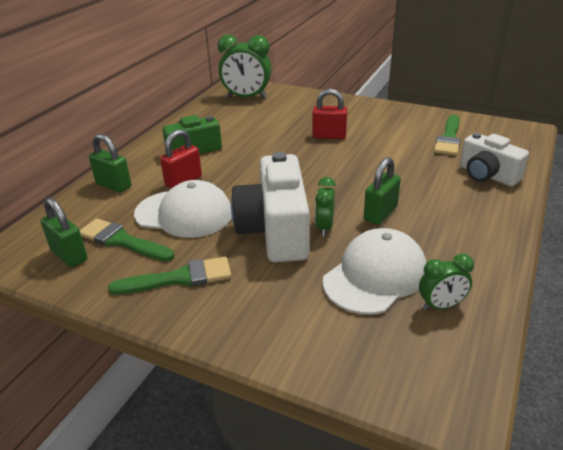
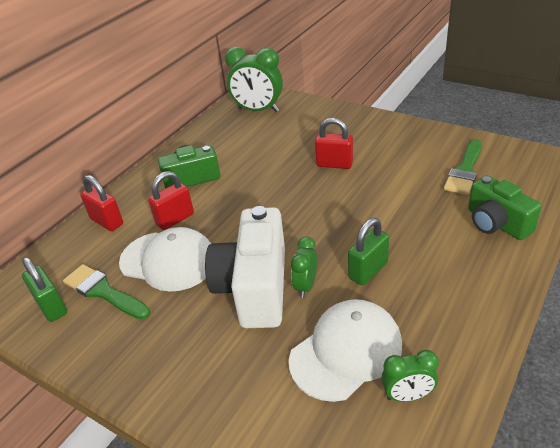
camera: 10 degrees right, 5 degrees up
green padlock [89,134,131,193] -> red padlock [80,175,123,231]
green brush [108,257,231,294] -> none
white camera [460,132,529,187] -> green camera [468,175,542,240]

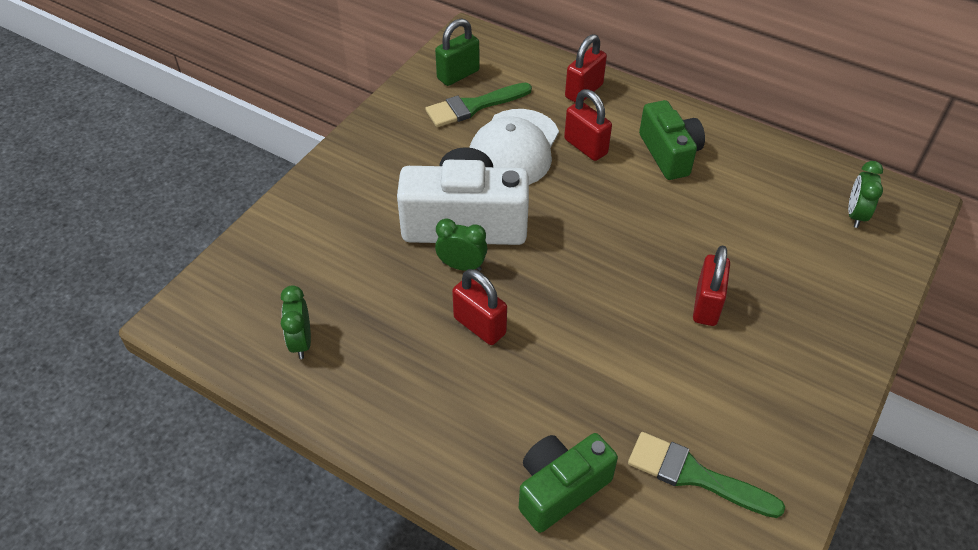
camera: 85 degrees right, 10 degrees up
green brush [63,264,150,320] -> green brush turned 150 degrees counterclockwise [425,82,532,127]
green clock [225,47,283,112] -> green clock [848,161,883,228], size x0.55
white cap [289,299,402,402] -> none
green padlock [348,218,389,285] -> red padlock [452,269,507,345]

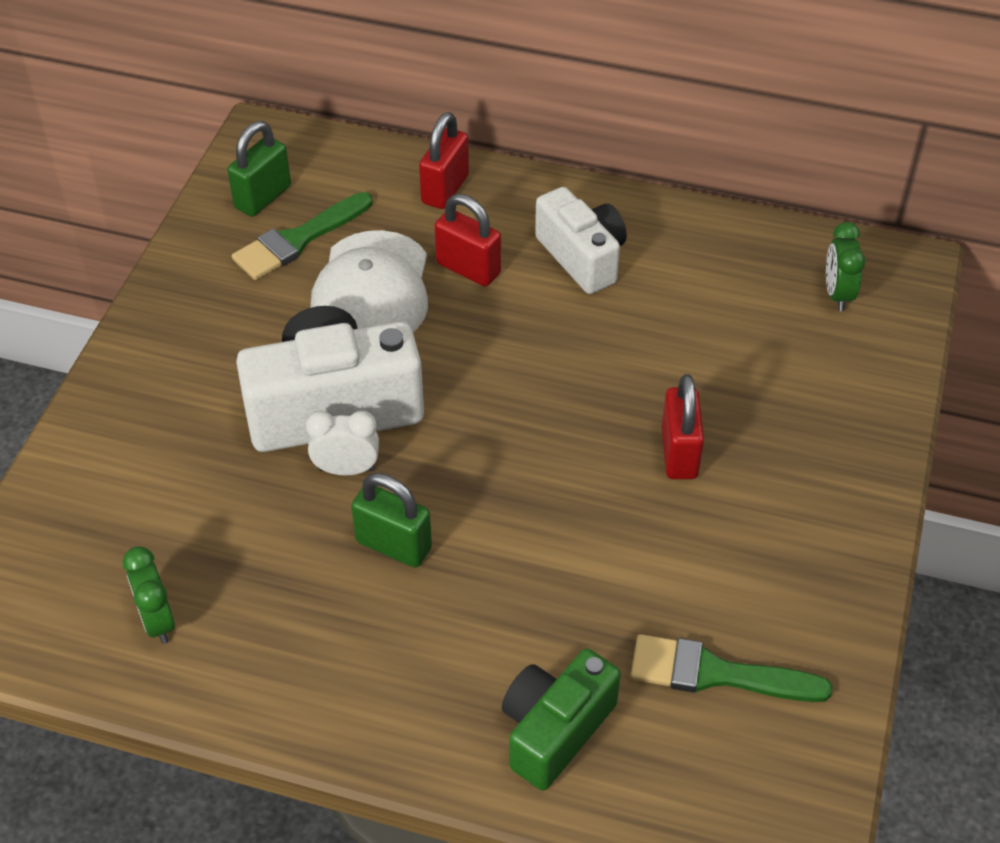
camera: 15 degrees left, 0 degrees up
green clock [435,219,487,271] -> white clock [306,411,379,476]
red padlock [452,269,507,345] -> green padlock [351,473,432,567]
green camera [639,100,705,180] -> white camera [535,187,627,294]

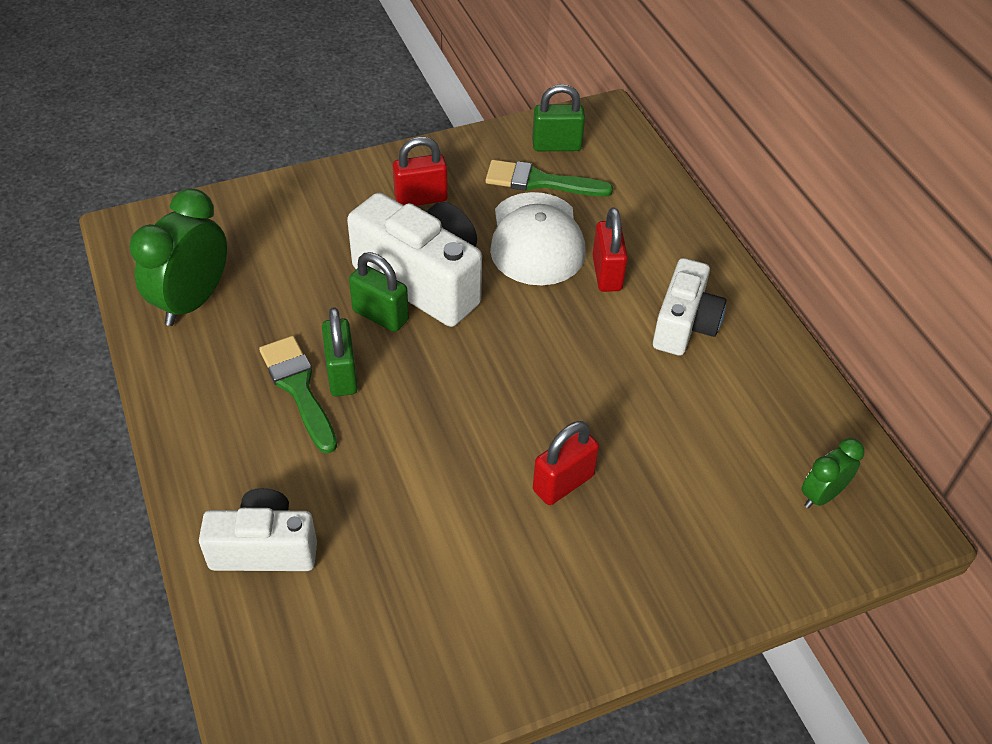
camera: 50 degrees right, 0 degrees up
green clock [122,546,175,644] -> green clock [130,188,227,326], size x1.82
white clock [306,411,379,476] -> green padlock [349,252,409,332]
white cap [311,230,428,332] -> white cap turned 60 degrees counterclockwise [490,192,586,285]
red padlock [419,112,469,209] -> red padlock moved to [393,137,448,206]
green camera [502,649,621,791] -> white camera [199,488,317,571]
green brush [630,634,833,702] -> green brush moved to [259,336,337,453]

